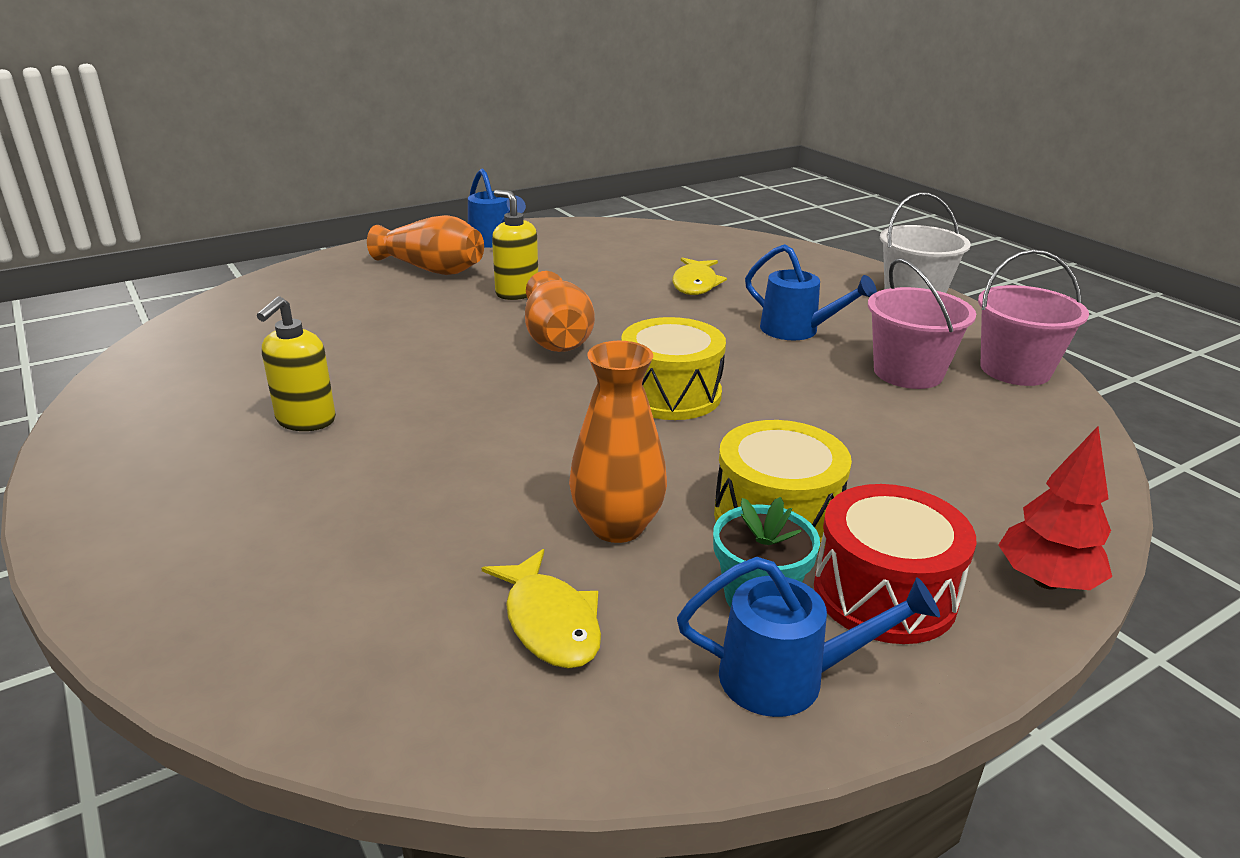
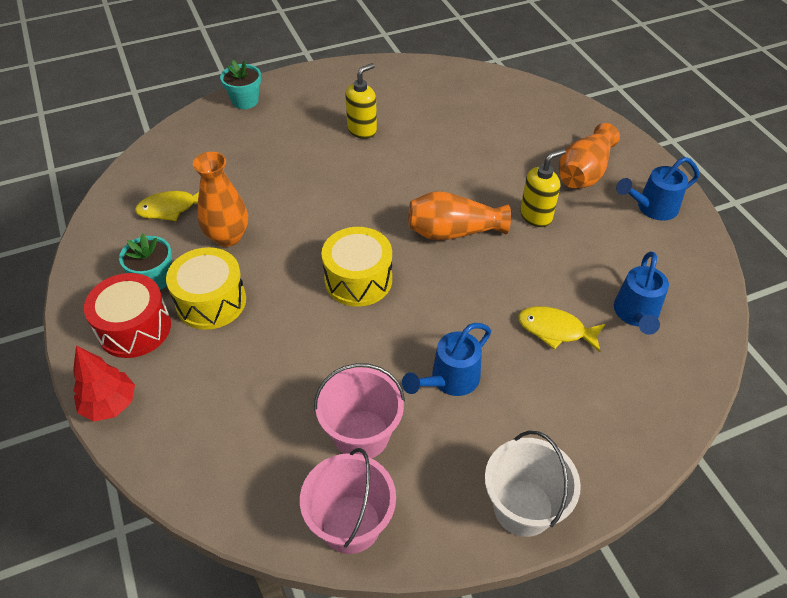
camera: 100 degrees right, 20 degrees up
yellow soap dispenser [257,296,336,431] -> yellow soap dispenser turned 105 degrees clockwise [345,63,377,139]
blue watering can [677,557,940,717] -> blue watering can moved to [614,252,669,335]
none -> turquoise flower pot [220,60,261,109]

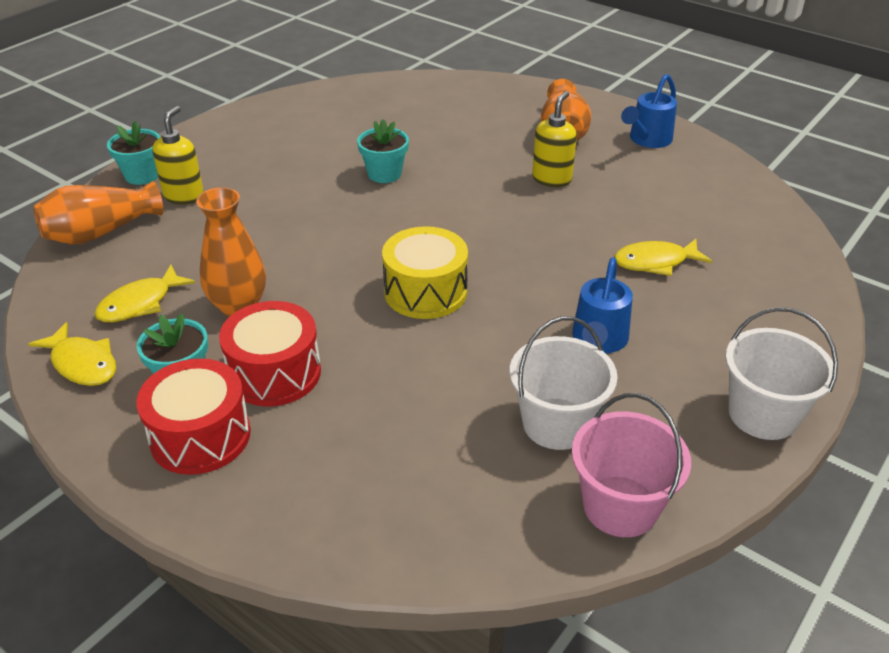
camera: 30 degrees left, 10 degrees down
red tree [73,346,135,422] -> none
yellow drum [166,247,246,330] -> red drum [219,301,321,406]
pink bucket [314,363,405,458] -> white bucket [509,316,617,450]
yellow soap dispenser [345,63,377,139] -> yellow soap dispenser moved to [152,106,204,205]
orange vase [408,191,511,241] -> orange vase moved to [33,181,163,244]
blue watering can [614,252,669,335] -> none
none -> yellow fish [28,322,116,386]
none -> turquoise flower pot [357,119,409,183]

